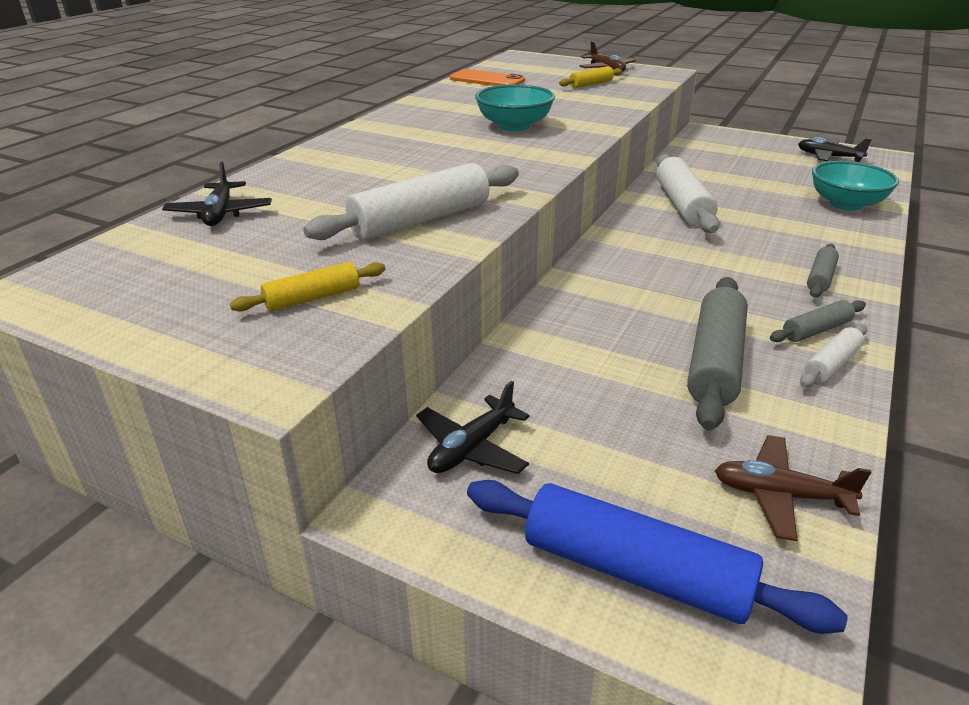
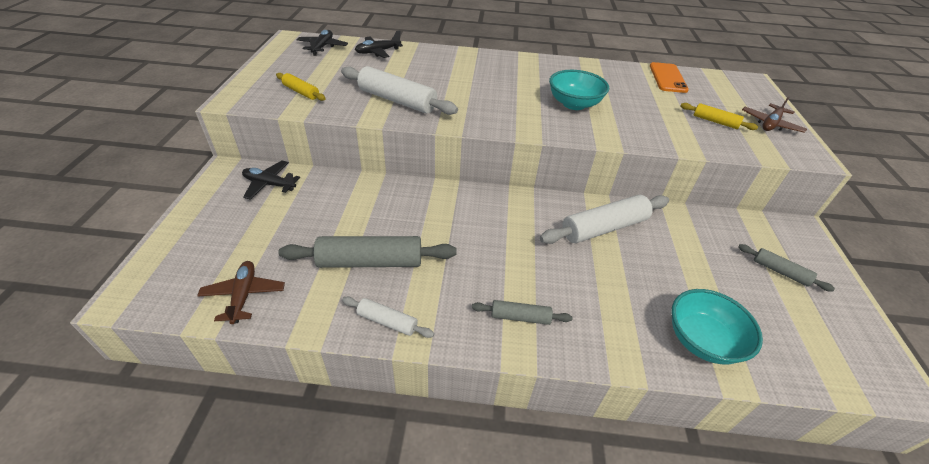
camera: 65 degrees right, 10 degrees up
blue rolling pin [467,480,848,634] -> none
grey rolling pin [770,300,866,342] -> grey rolling pin moved to [738,244,835,292]
black plane [798,137,872,162] -> black plane moved to [297,30,348,56]

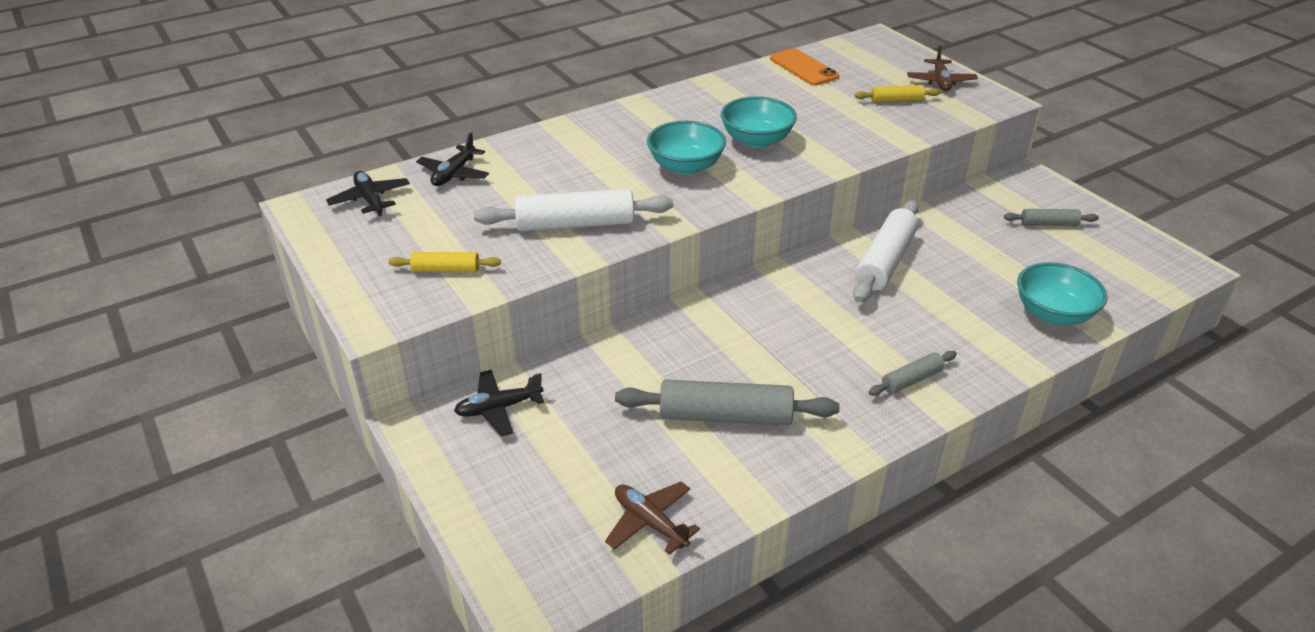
camera: 35 degrees left, 5 degrees down
grey rolling pin [278,236,457,268] -> grey rolling pin turned 45 degrees clockwise [615,379,840,425]
white rolling pin [342,296,434,338] -> none
none -> turquoise bowl [647,121,726,175]

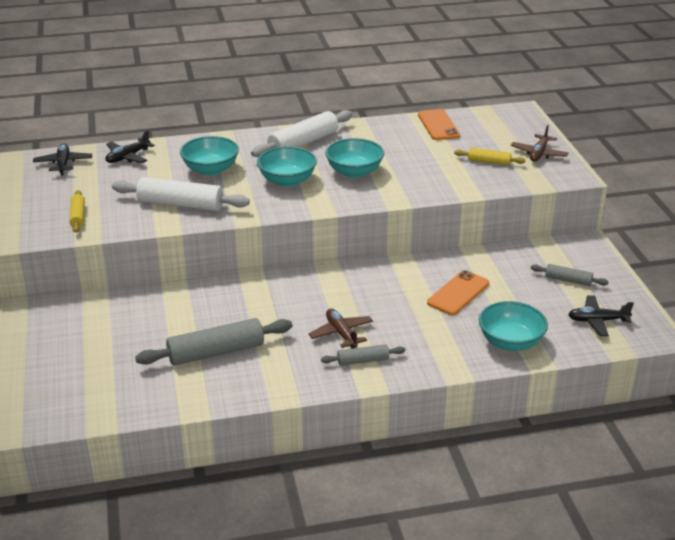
camera: 20 degrees right, 5 degrees down
yellow rolling pin [389,252,501,272] -> yellow rolling pin turned 60 degrees clockwise [69,190,85,233]
black plane [454,370,544,436] -> black plane moved to [568,295,634,336]
brown plane [605,482,700,555] -> brown plane moved to [309,309,373,349]
grey rolling pin [615,379,840,425] -> grey rolling pin turned 45 degrees counterclockwise [135,318,292,365]
white rolling pin [853,200,919,303] -> white rolling pin moved to [251,110,352,157]
none -> turquoise bowl [180,136,239,176]
none -> orange phone [427,270,489,315]

